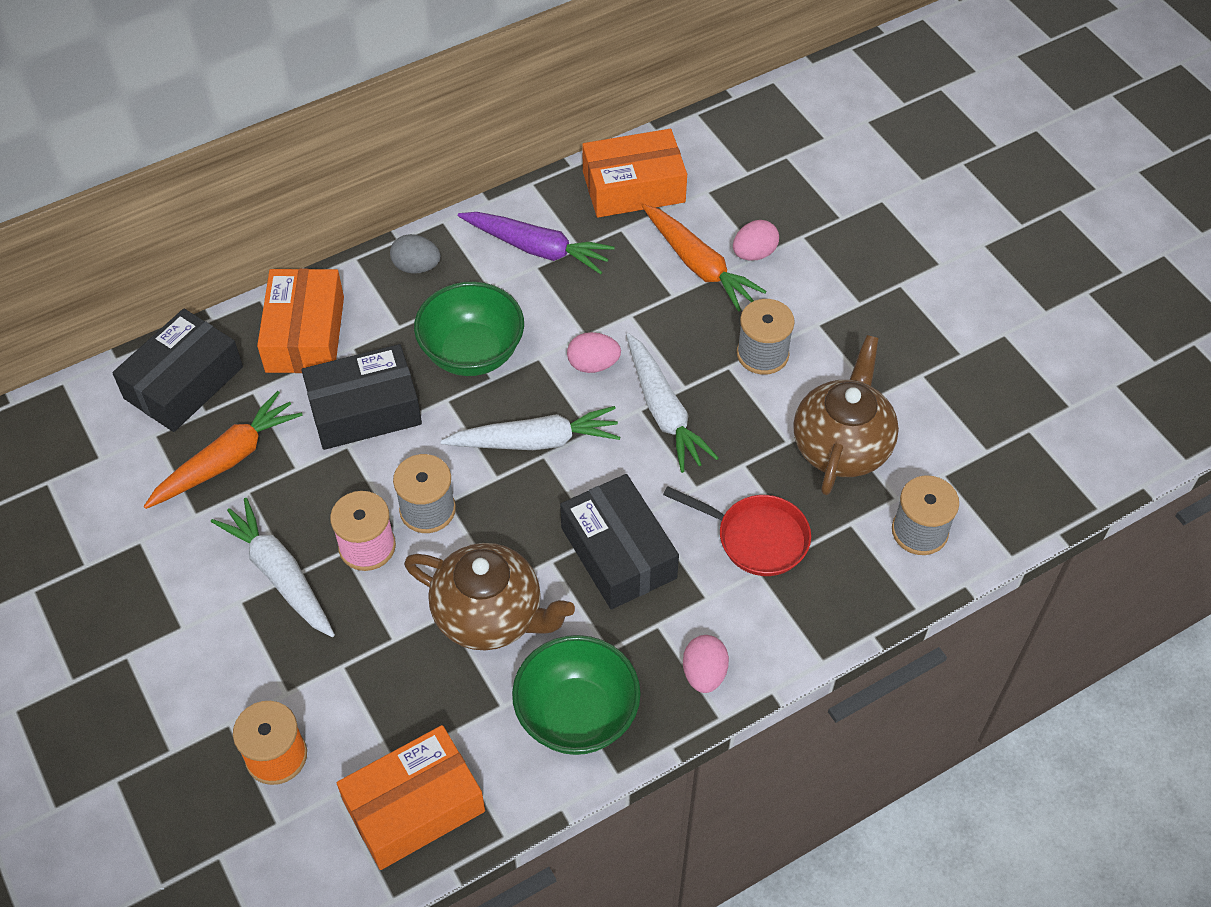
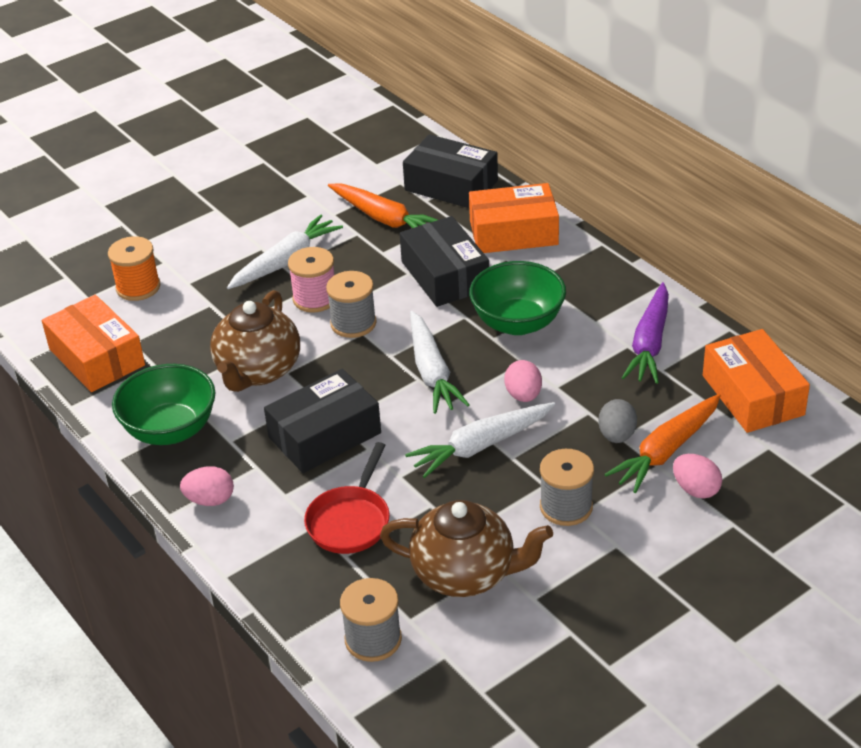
camera: 85 degrees right, 15 degrees down
grey egg [390,234,441,274] -> grey egg moved to [598,399,637,443]

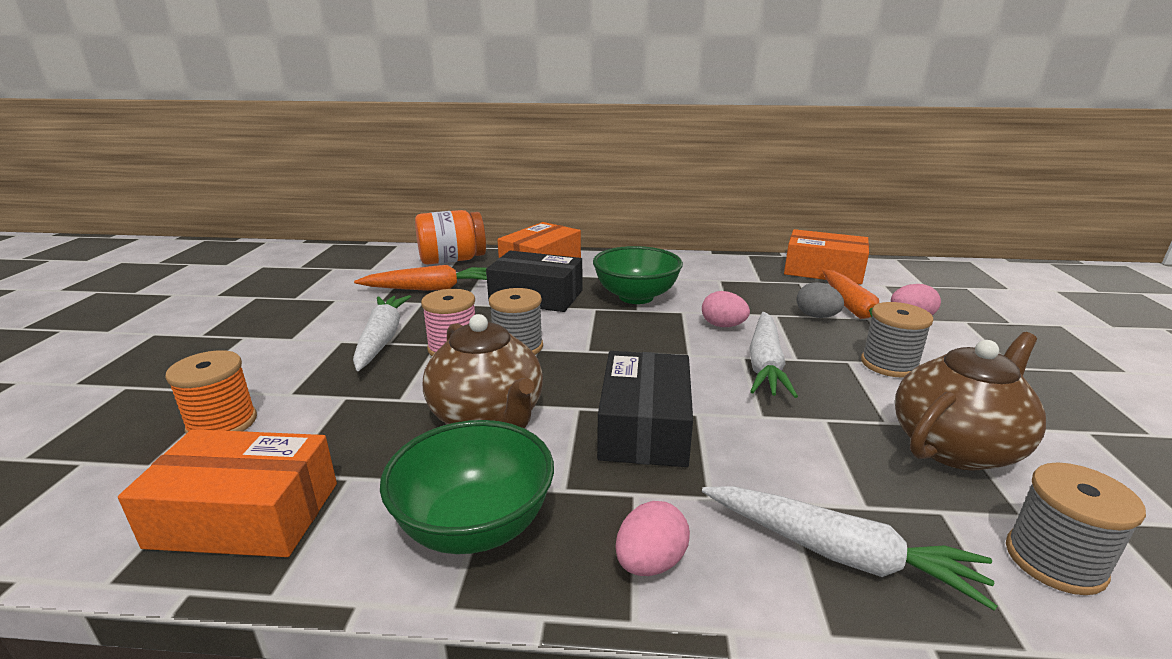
camera: 50 degrees left, 15 degrees down
red pan [304,442,390,554] -> none
black box [403,134,498,208] -> orange jar [415,210,486,264]
white carrot [410,311,470,414] -> white carrot moved to [702,486,997,611]
purple carrot [622,282,669,384] -> none

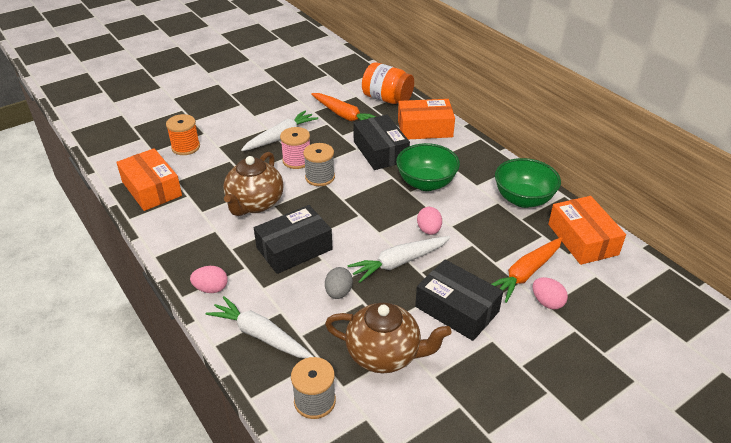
camera: 50 degrees right, 15 degrees up
green bowl [380,420,554,554] -> green bowl moved to [495,158,561,208]
white carrot [702,486,997,611] -> white carrot turned 135 degrees clockwise [206,296,314,358]
grey egg [797,282,844,318] -> grey egg moved to [325,267,353,299]
grey spool [861,302,934,378] -> black box [415,260,503,341]

